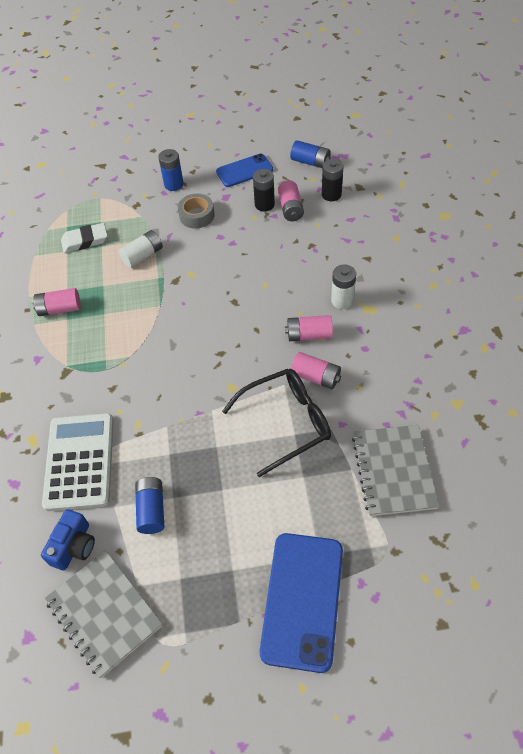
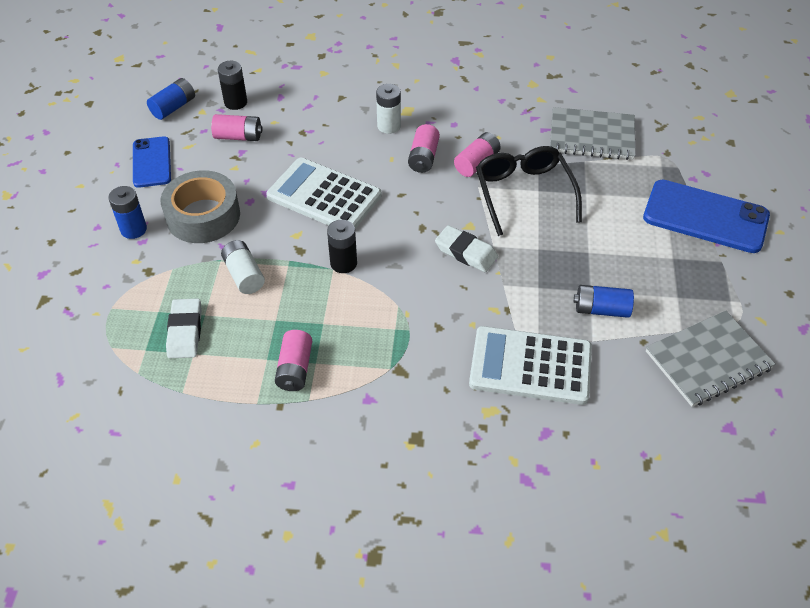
camera: 80 degrees left, 5 degrees down
blue camera [41,509,95,571] -> none
grey tape [178,194,214,229] -> grey tape [161,170,240,243], size x1.63
black battery [253,169,275,211] -> black battery moved to [327,220,357,273]
none -> white calculator [266,158,382,229]
none -> white eraser [435,225,498,272]

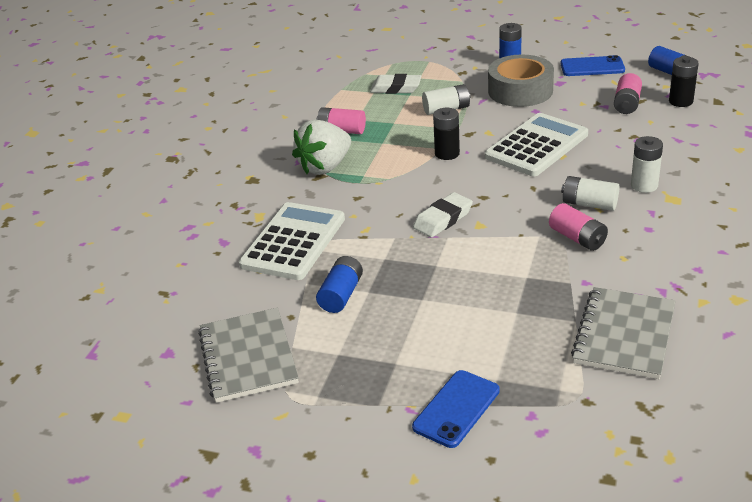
camera: 105 degrees right, 15 degrees down
pink battery [408,124,440,173] -> white battery [561,176,619,211]
black glasses [476,146,582,236] -> none
blue phone [643,180,770,253] -> blue phone [412,370,500,448], size x0.61
none -> white strawberry [292,120,351,175]

